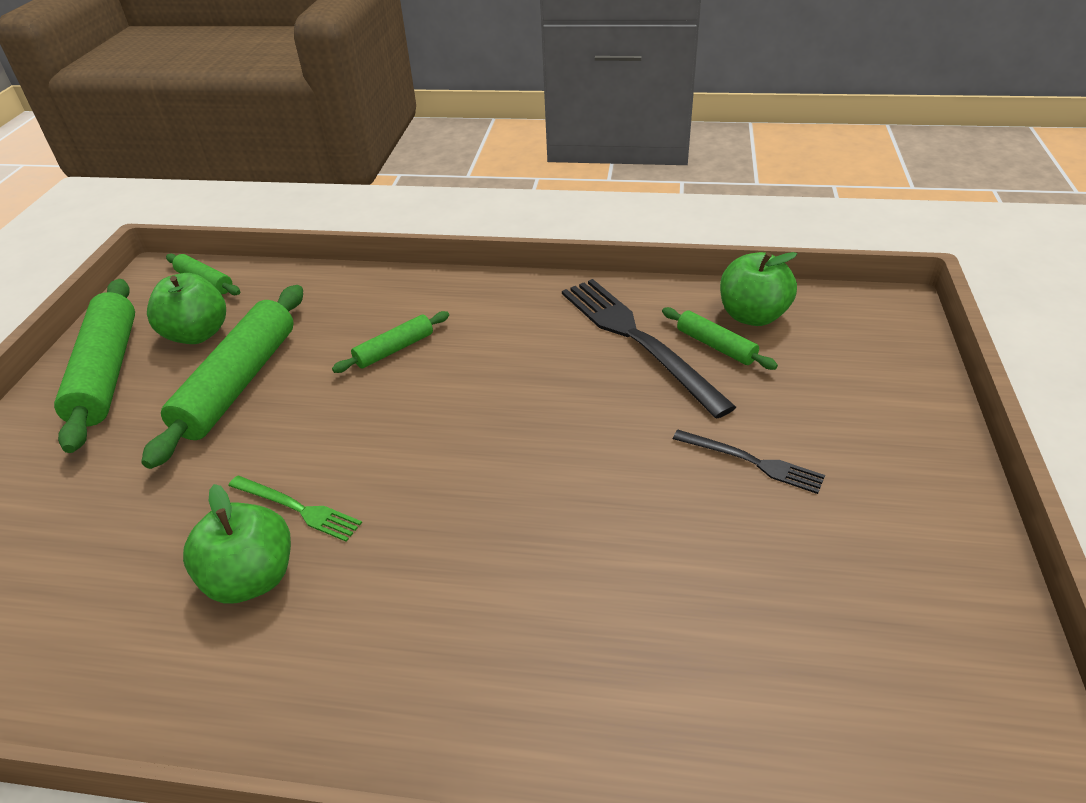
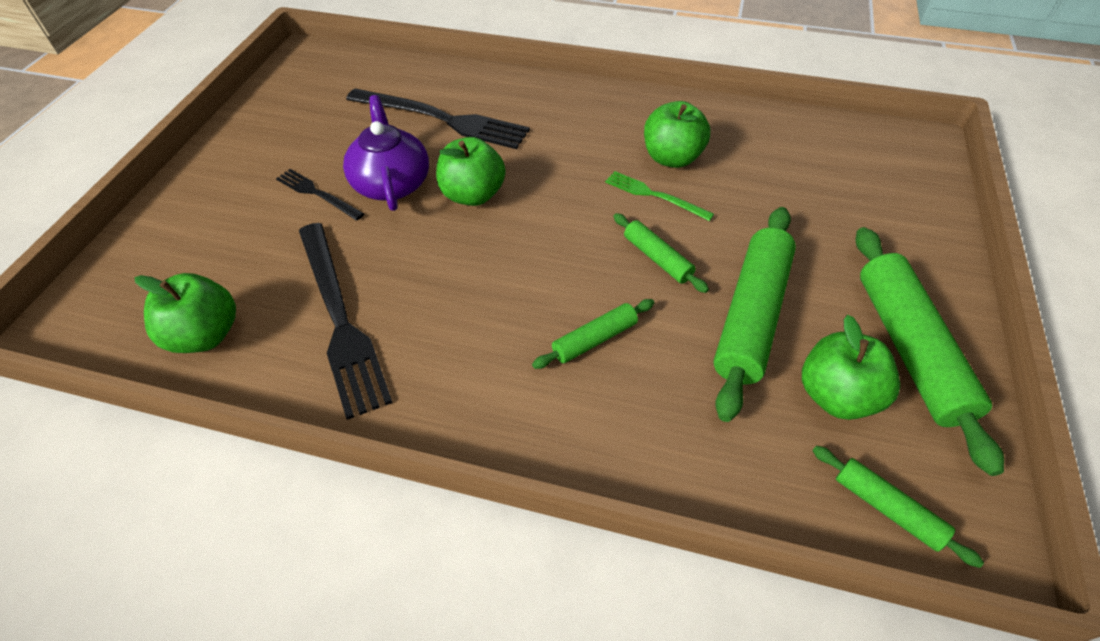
camera: 175 degrees left, 10 degrees up
green rolling pin [662,307,778,370] -> green rolling pin moved to [613,213,709,293]
none -> purple teapot [343,95,429,211]
none -> black fork [346,88,530,149]
none -> green apple [436,137,506,206]

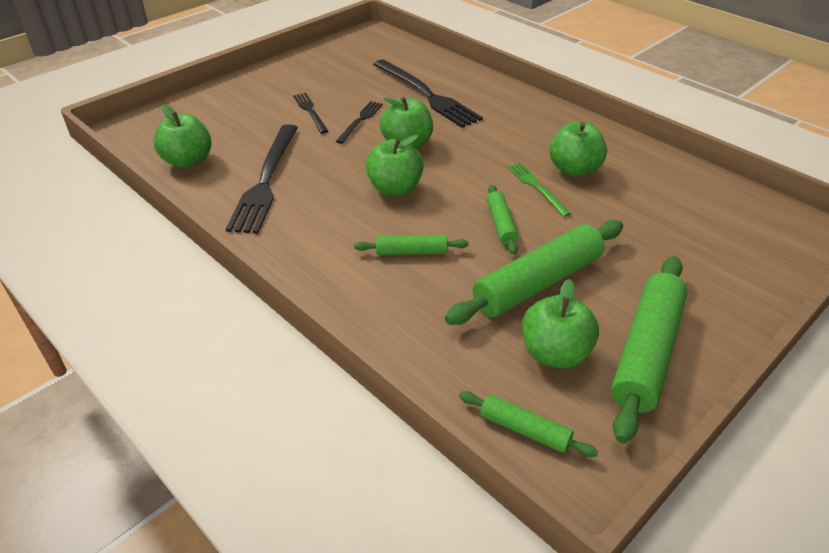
camera: 30 degrees right, 10 degrees down
purple teapot [343,95,429,211] -> black fork [336,101,383,144]
green rolling pin [812,446,984,568] -> green rolling pin turned 45 degrees counterclockwise [459,391,598,457]
none -> green apple [366,135,424,196]

